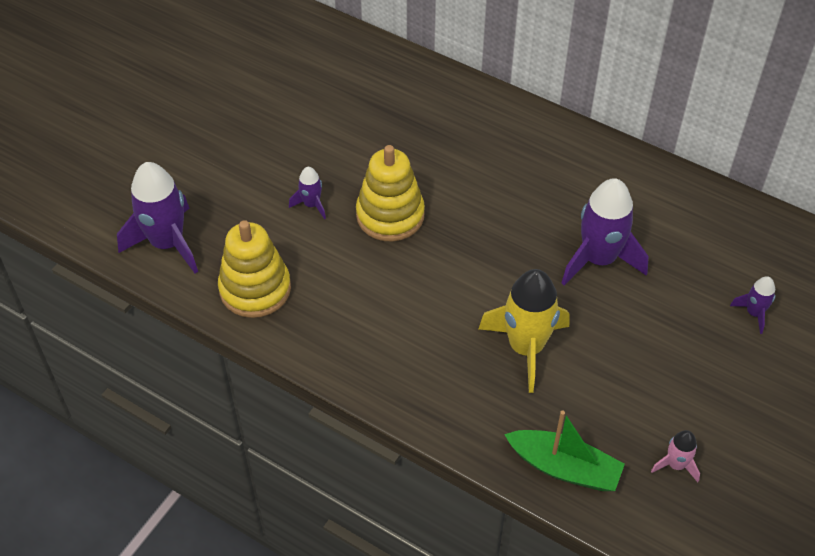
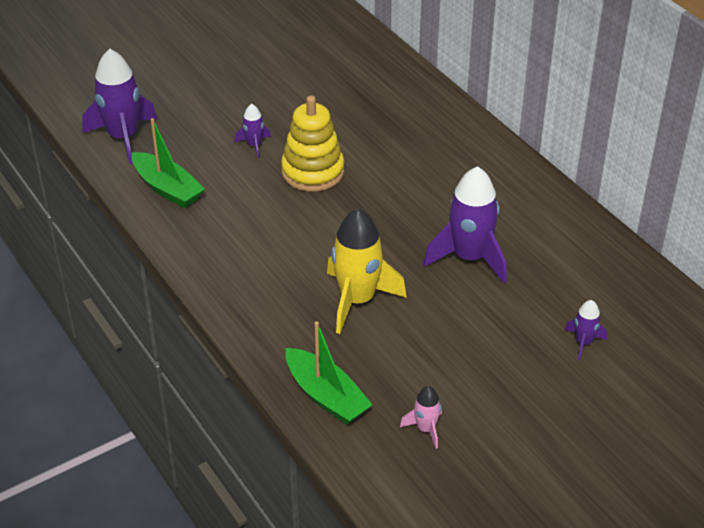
camera: 25 degrees right, 10 degrees down
yellow stacking toy [218,220,291,318] -> green boat [132,118,205,208]

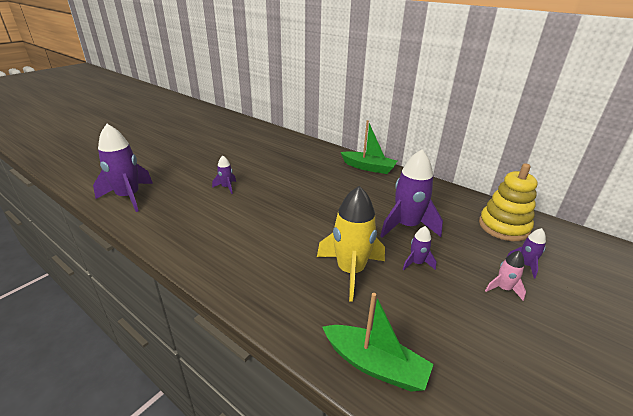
camera: 20 degrees left, 10 degrees down
green boat [132,118,205,208] -> green boat moved to [341,120,397,174]
yellow stacking toy [281,96,344,192] -> yellow stacking toy moved to [479,163,537,241]
pink rocket [400,386,442,449] -> pink rocket moved to [485,251,526,301]
none -> purple rocket [403,226,437,270]

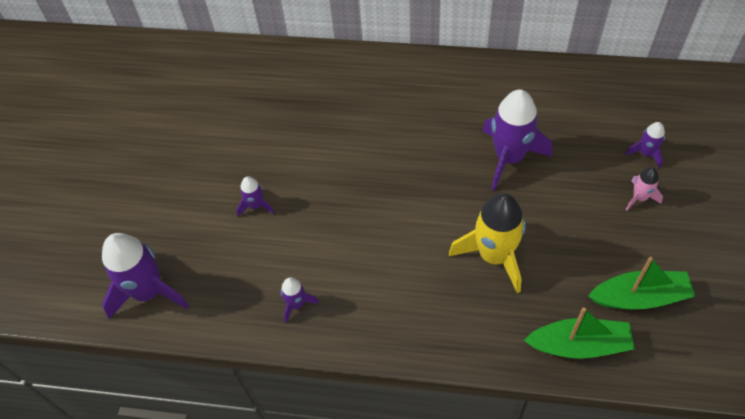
camera: 25 degrees left, 25 degrees up
green boat [341,120,397,174] -> green boat moved to [588,257,696,310]
purple rocket [403,226,437,270] -> purple rocket moved to [281,278,319,323]
yellow stacking toy [479,163,537,241] -> none

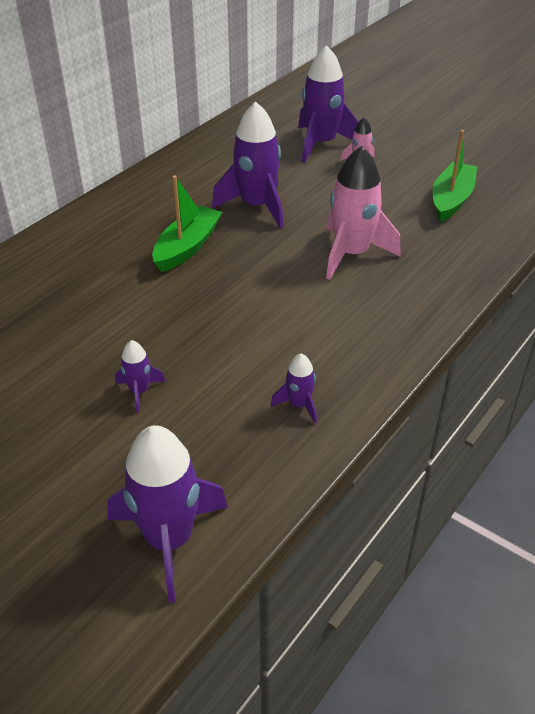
camera: 65 degrees left, 15 degrees down
yellow rocket [449,193,526,293] -> pink rocket [326,146,401,280]
green boat [524,307,635,359] -> green boat moved to [152,175,222,272]
purple rocket [625,122,665,168] -> purple rocket [298,45,359,163], size x2.07

